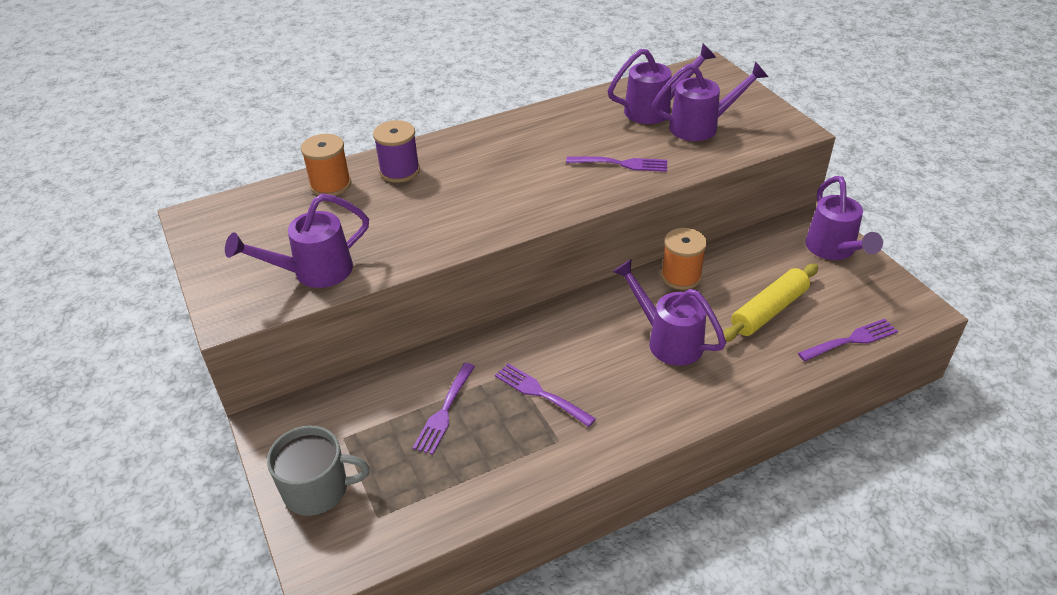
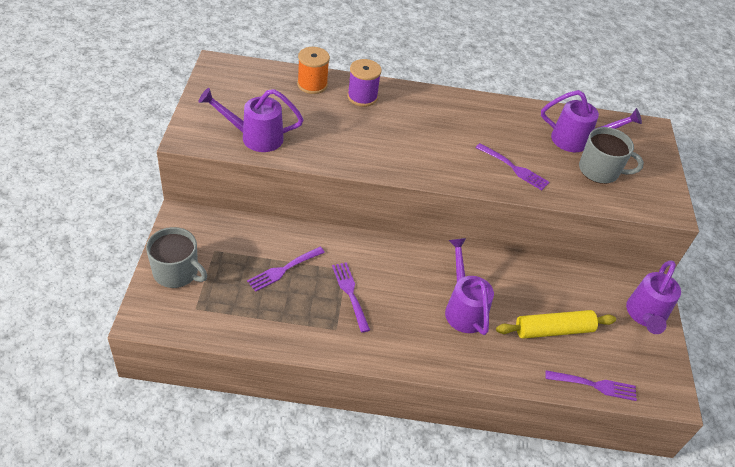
camera: 25 degrees right, 5 degrees up
purple watering can [652,61,768,141] -> grey mug [579,127,644,184]
orange spool [661,228,707,290] -> none

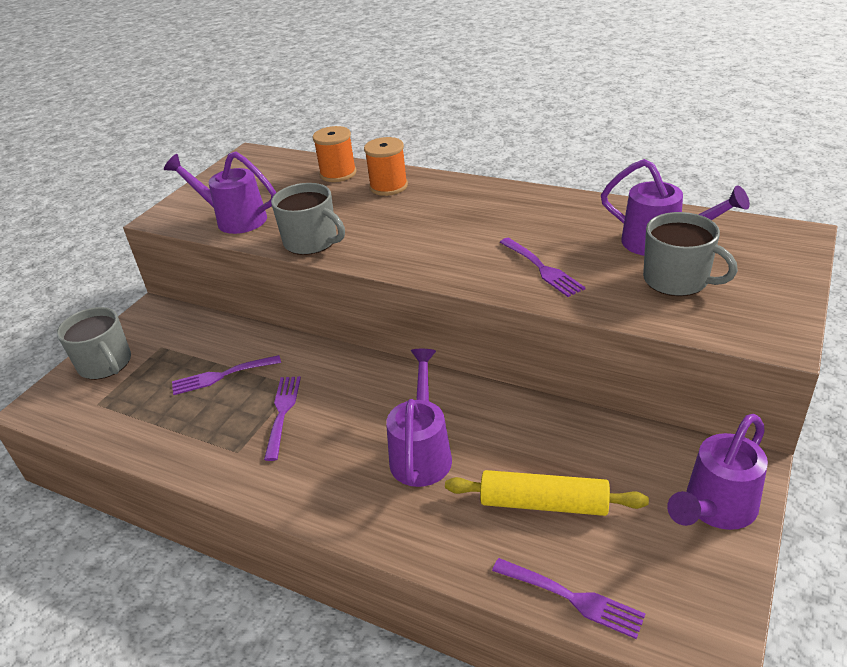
camera: 30 degrees right, 10 degrees down
purple spool [347,59,382,107] -> orange spool [364,137,408,196]
none -> grey mug [271,183,345,255]

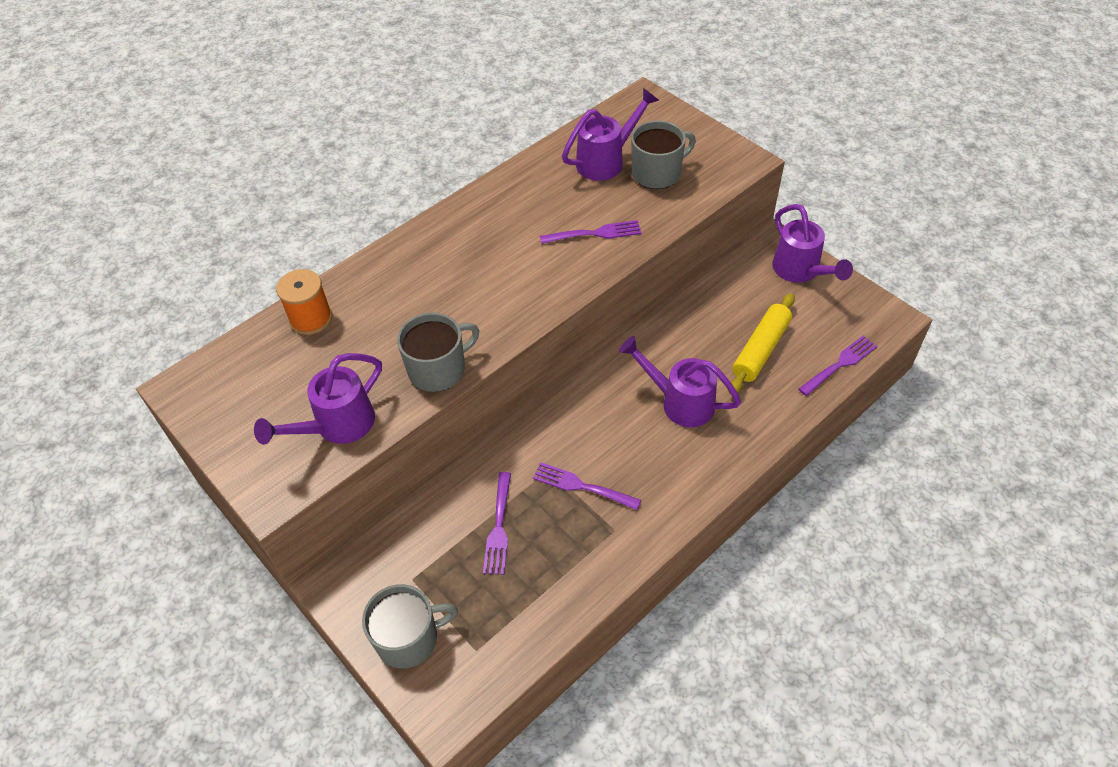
camera: 70 degrees left, 15 degrees up
orange spool [364,137,408,196] -> none

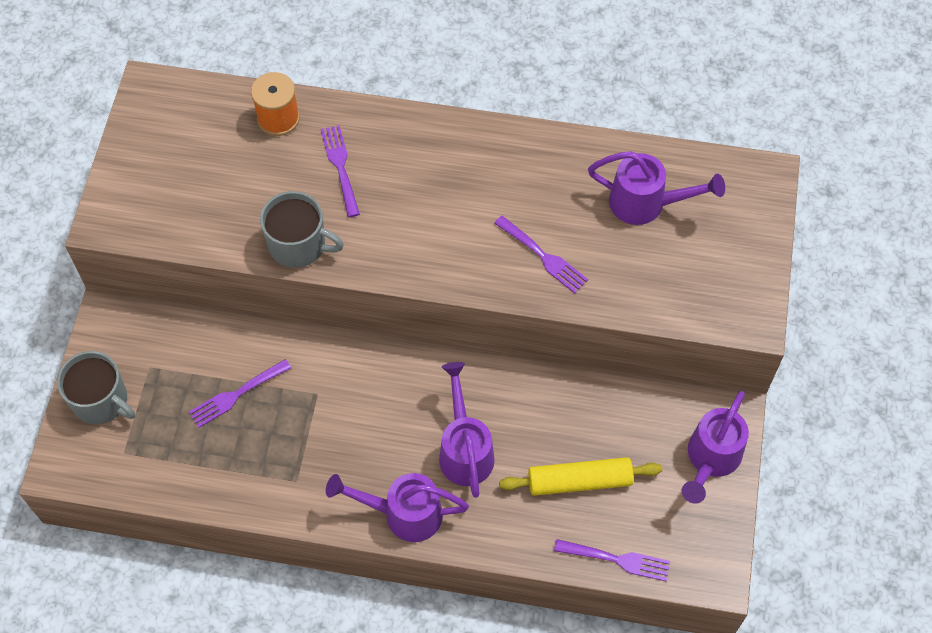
camera: 50 degrees right, 10 degrees up
purple watering can [254,353,382,445] -> purple watering can moved to [326,473,469,542]
purple fork [533,462,641,510] -> purple fork moved to [321,125,360,217]
grey mug [631,121,696,189] -> none

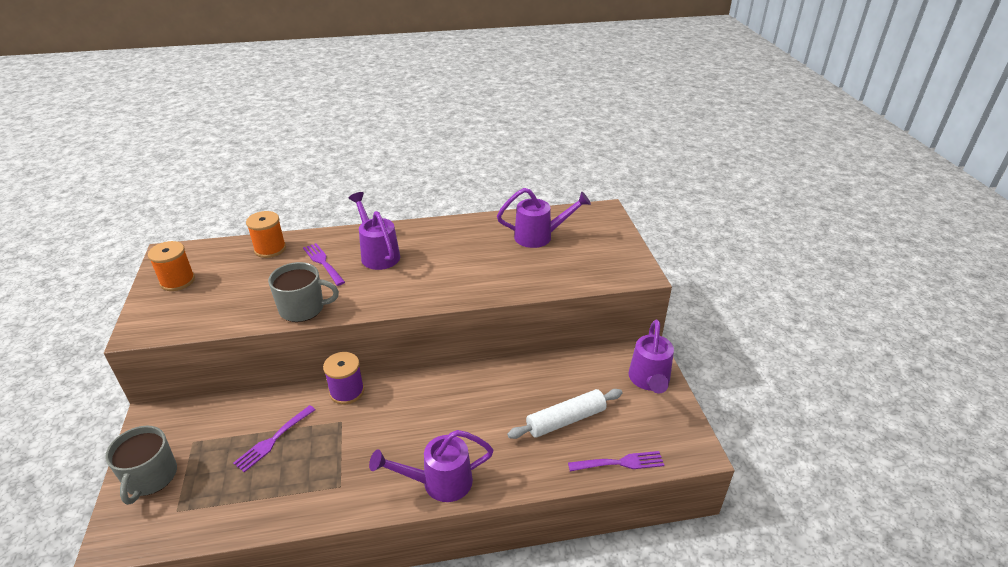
camera: 20 degrees left, 25 degrees down
grey mug [57,351,135,424] -> grey mug turned 75 degrees clockwise [105,426,177,505]
purple watering can [439,362,495,498] -> purple watering can moved to [349,192,400,270]
purple fork [494,216,588,293] -> none
yellow rolling pin [499,457,662,496] -> white rolling pin [507,389,623,439]
none -> orange spool [148,241,195,291]
none -> purple spool [323,352,364,404]

